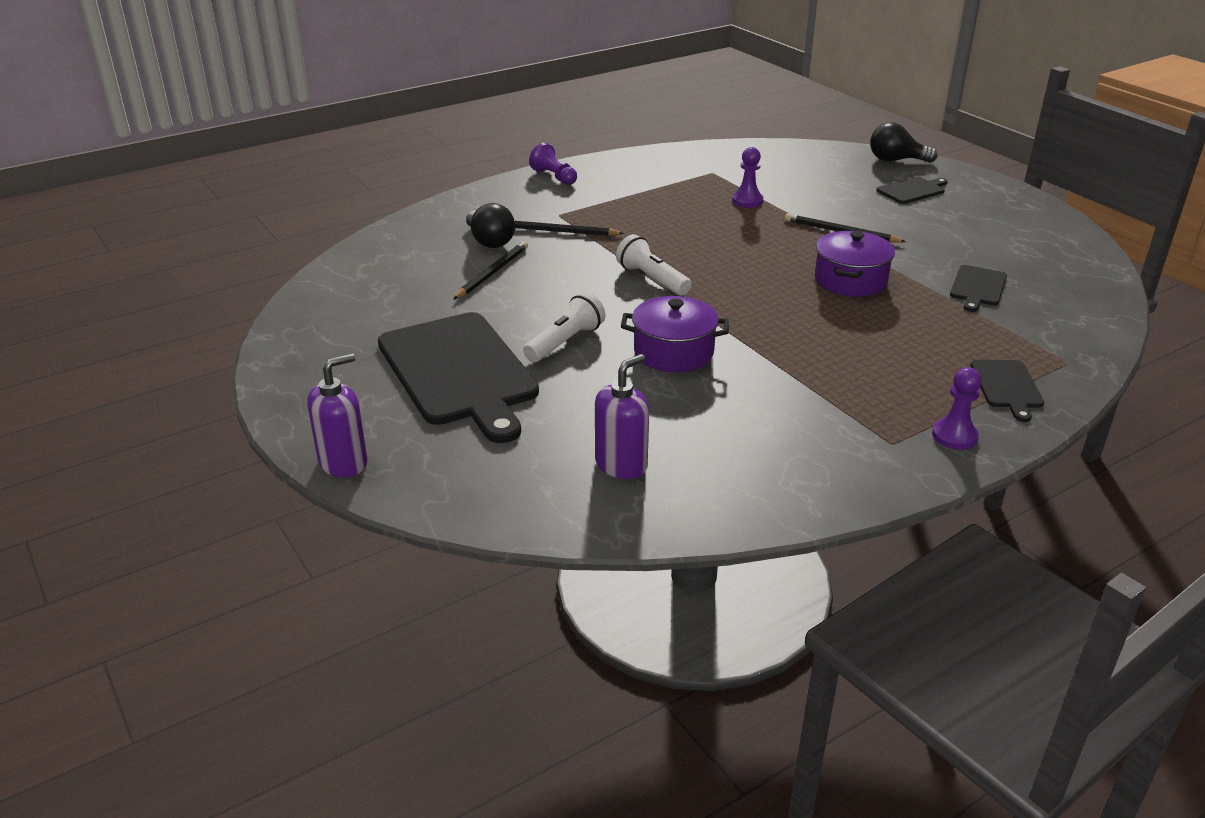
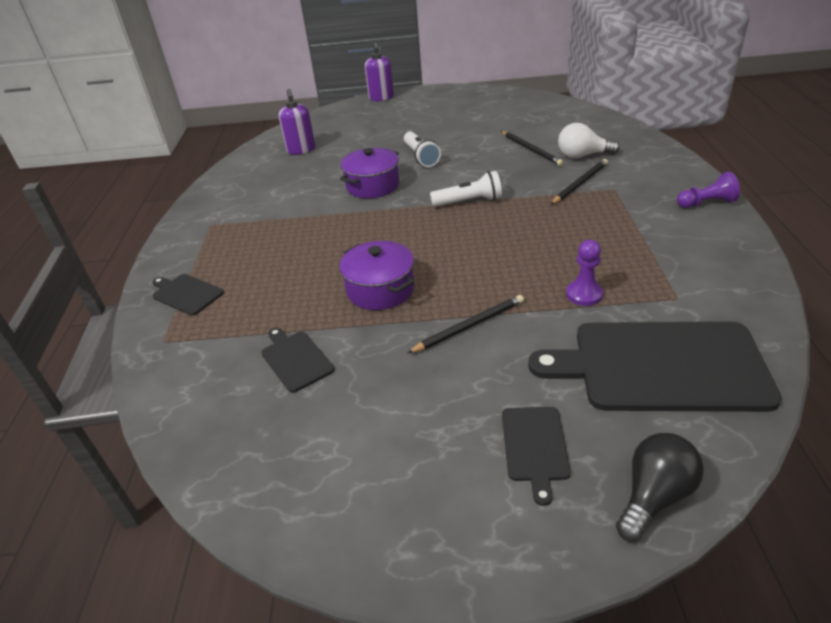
camera: 125 degrees right, 5 degrees up
black cutting board [378,312,539,443] -> black cutting board moved to [528,321,782,412]
black light bulb [466,203,515,248] -> white light bulb [558,123,620,158]
purple pawn [932,367,982,450] -> none

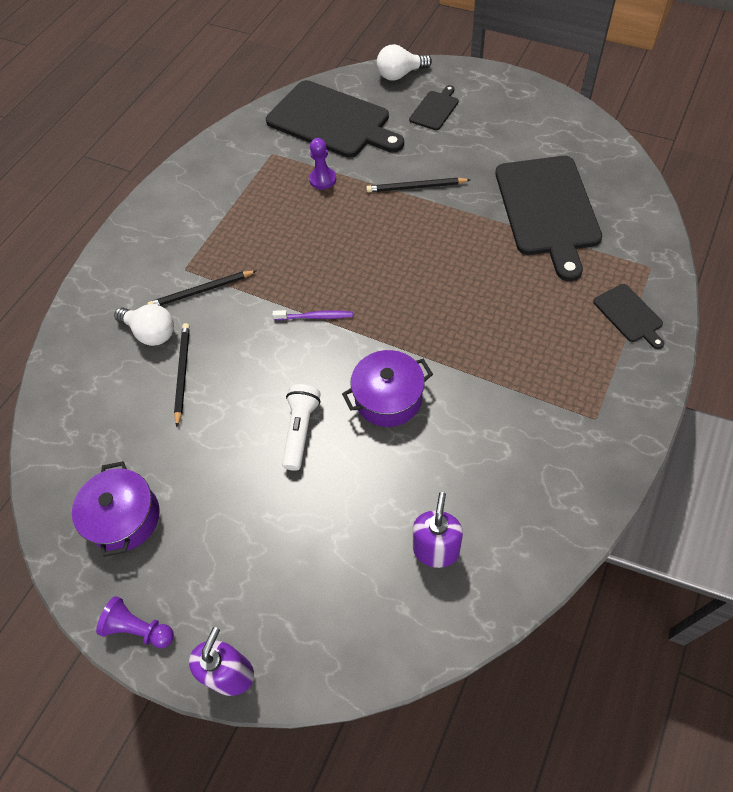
camera: 150 degrees left, 20 degrees up
black cutting board [261,328,334,393] -> black cutting board [495,156,602,281], size x2.19
purple pot [339,241,414,310] -> purple pot moved to [72,461,160,557]
white flashlight [430,171,502,207] -> purple toothbrush [273,310,353,320]
black light bulb [616,433,704,542] -> white light bulb [377,44,432,80]
purple pawn [677,172,740,208] -> purple pawn moved to [96,596,174,648]

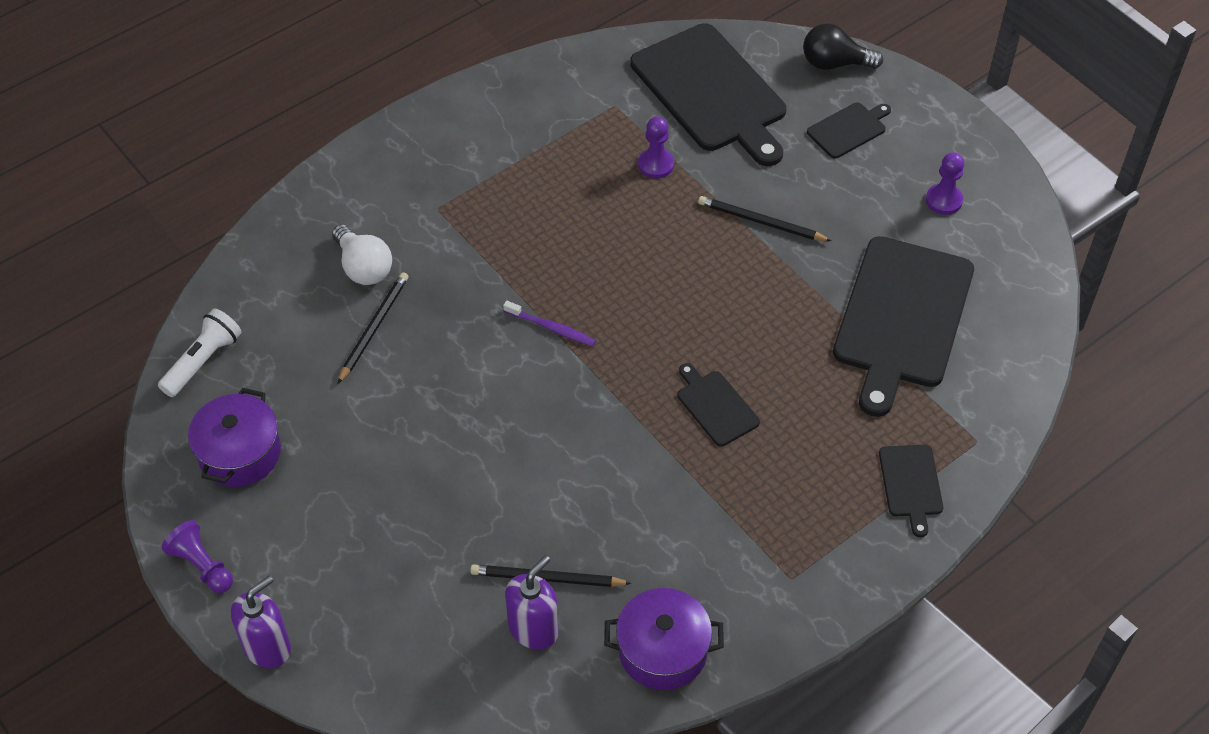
camera: 20 degrees right, 5 degrees down
black pencil [148,270,256,306] -> black pencil moved to [470,564,632,587]
white flashlight [282,384,321,471] -> white flashlight moved to [158,308,242,397]
purple pot [342,350,433,427] -> purple pot moved to [604,588,724,690]
white light bulb [377,44,432,80] -> black light bulb [803,24,883,70]
none -> black cutting board [677,363,760,447]
none -> purple pawn [926,152,964,215]

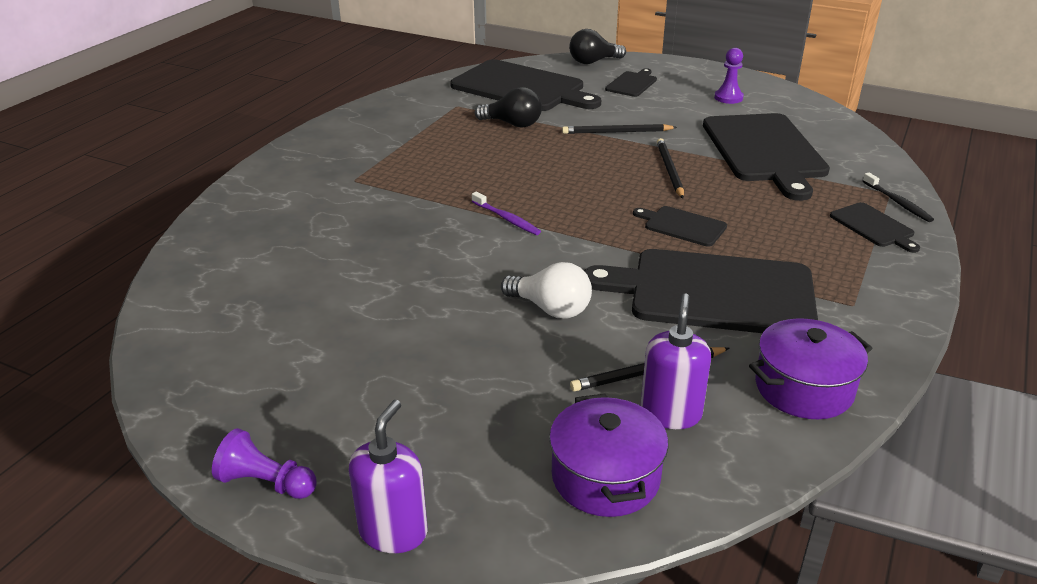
camera: 25 degrees left, 20 degrees down
white flashlight [158,308,242,397] -> none
purple pot [188,388,281,487] -> purple pot moved to [549,394,668,517]
white light bulb [332,224,392,285] -> white light bulb moved to [501,262,592,319]
black pencil [338,272,409,384] -> black pencil moved to [657,138,684,199]
purple toothbrush [503,301,596,347] -> purple toothbrush turned 45 degrees clockwise [472,192,541,235]
purple pawn [638,116,674,179] -> black light bulb [475,87,542,128]
none -> black cutting board [584,249,818,333]
none -> black toothbrush [863,173,934,222]

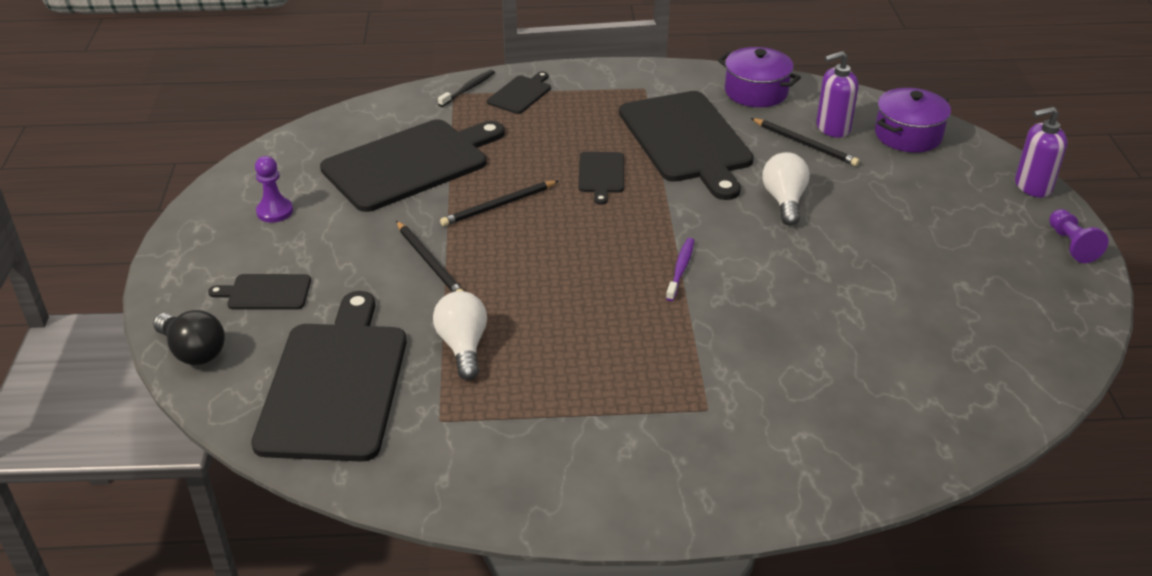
camera: 120 degrees left, 5 degrees up
black light bulb [475,87,542,128] -> white light bulb [433,291,487,380]

